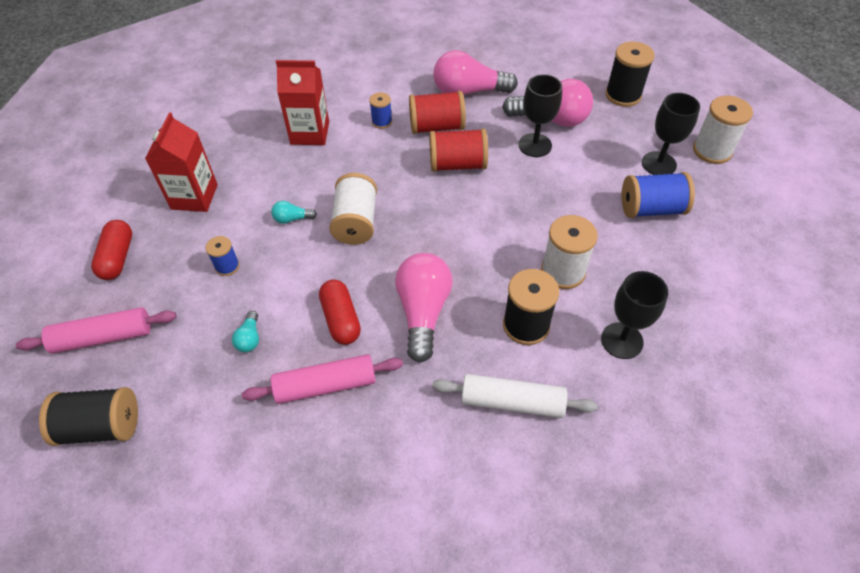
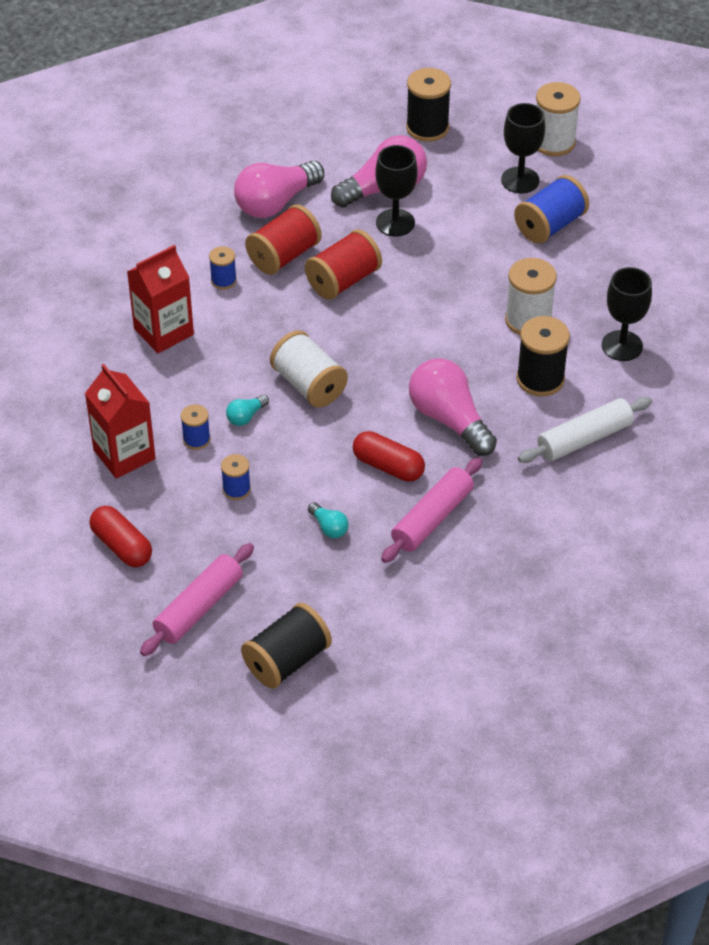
camera: 40 degrees left, 5 degrees down
none -> blue spool [181,404,210,450]

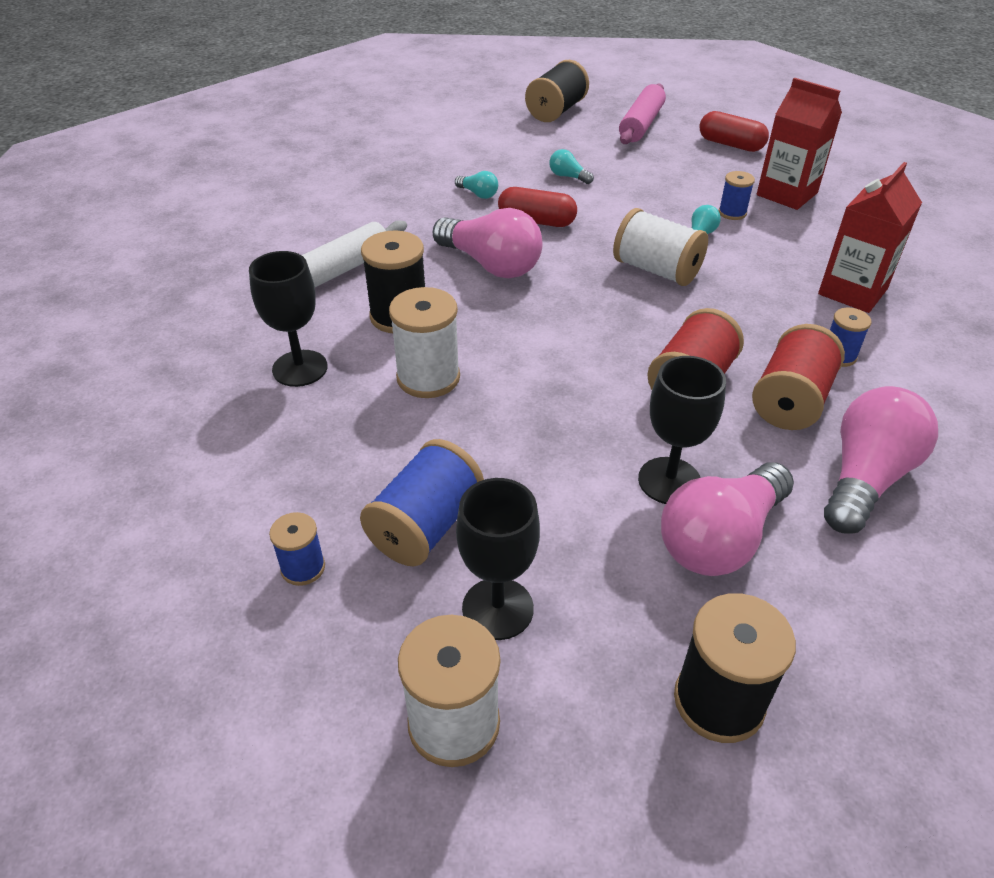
camera: 165 degrees right, 5 degrees down
blue spool [221,454,251,500] -> blue spool moved to [269,512,325,586]
pink rolling pin [381,457,483,563] -> turquoise light bulb [455,171,498,199]

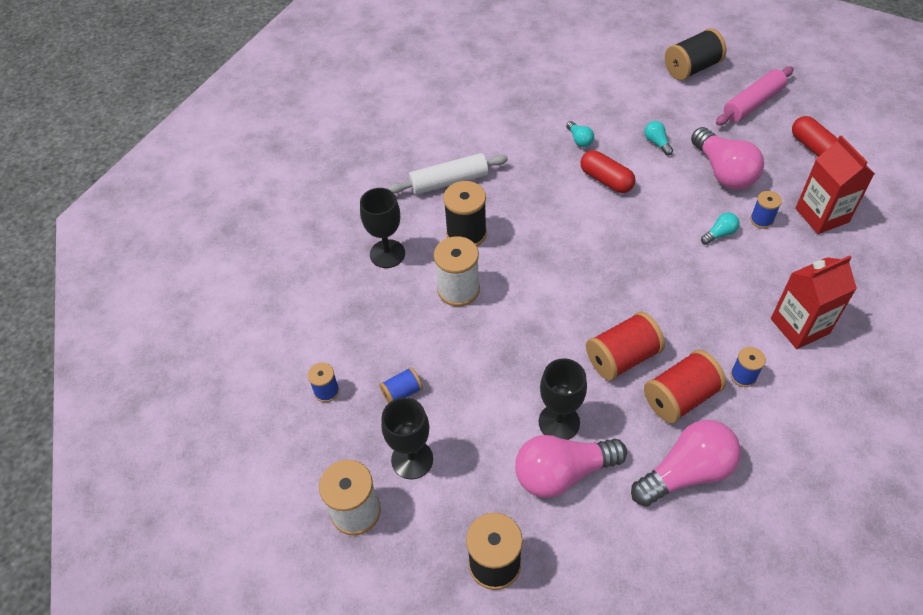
camera: 30 degrees right, 10 degrees up
blue spool [360,439,484,567] -> blue spool [379,367,423,403], size x0.56
pink light bulb [433,208,543,278] -> pink light bulb moved to [691,127,764,190]
white spool [613,208,708,286] -> none

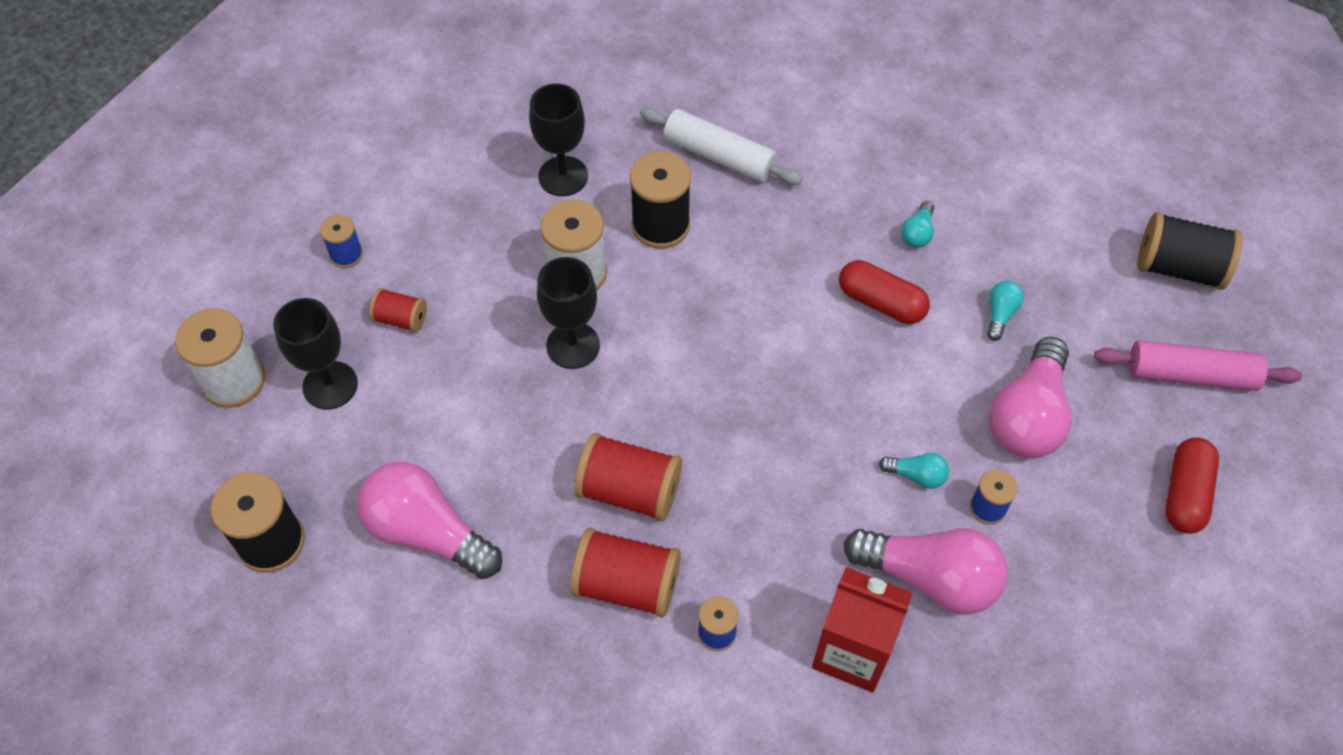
camera: 45 degrees right, 5 degrees up
blue spool [379,367,423,403] -> red spool [369,288,427,332]
black goblet [539,358,587,440] -> black goblet moved to [537,257,600,369]
red capsule [580,150,635,193] -> red capsule turned 60 degrees counterclockwise [839,260,930,324]
pink light bulb [631,420,741,506] -> pink light bulb moved to [843,528,1008,615]
red carton [795,135,875,234] -> none

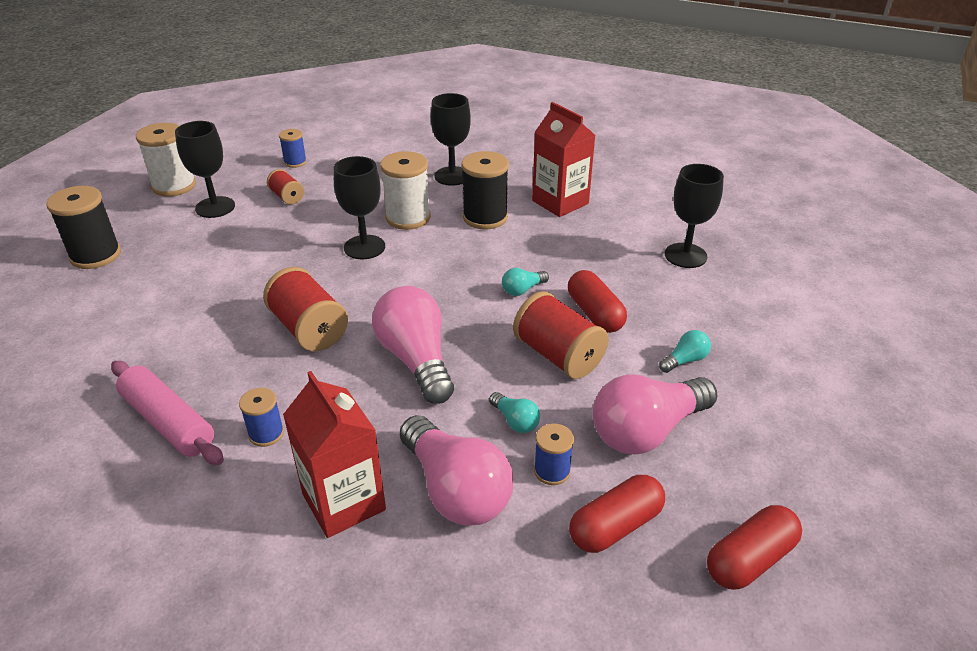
camera: 35 degrees right, 20 degrees down
pink light bulb [357,462,502,579] -> pink light bulb moved to [372,286,454,404]
red spool [570,528,681,618] -> red spool moved to [513,291,609,379]
white rolling pin [640,107,803,185] -> red carton [532,102,596,217]
turquoise light bulb [901,201,934,248] -> turquoise light bulb moved to [502,268,549,296]
pink rolling pin [1094,340,1302,391] -> pink rolling pin moved to [111,361,224,465]
black spool [1137,212,1243,290] -> none
none -> red capsule [569,475,665,553]
none -> black goblet [665,164,724,268]

